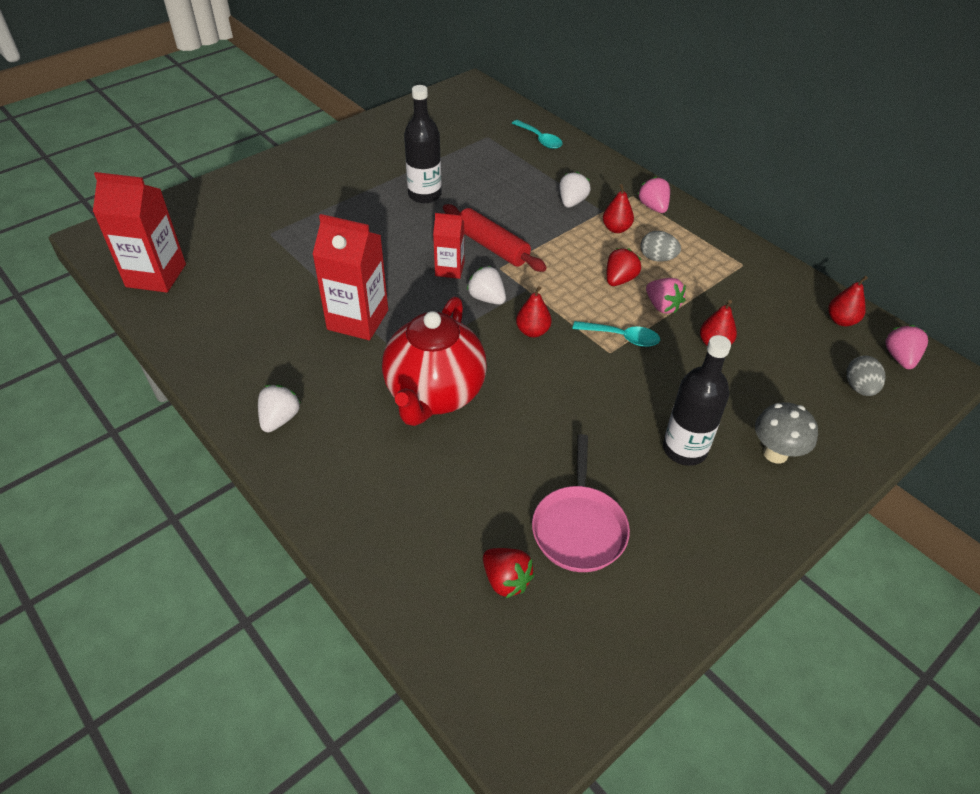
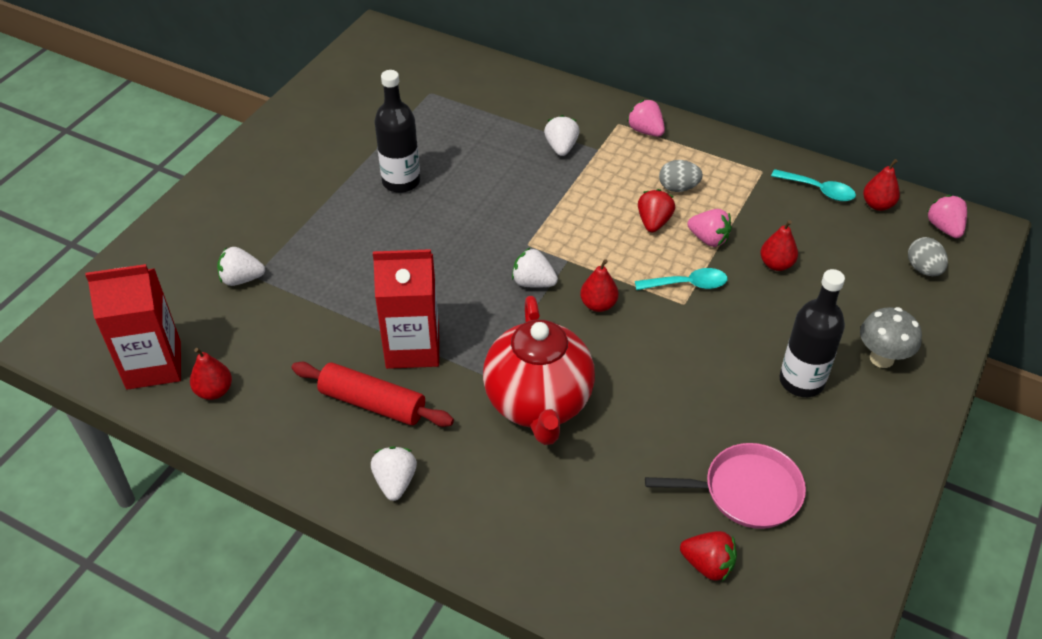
camera: 20 degrees left, 0 degrees up
red carton [433,213,464,279] -> none
red rolling pin [443,204,547,272] -> red rolling pin moved to [292,362,454,427]
turquoise spoon [512,120,563,149] -> turquoise spoon moved to [771,169,856,201]
pink pan [532,434,630,572] -> pink pan turned 75 degrees counterclockwise [645,443,806,529]
red pear [603,184,634,233] -> red pear moved to [190,348,232,400]
none -> white strawberry [217,247,265,286]

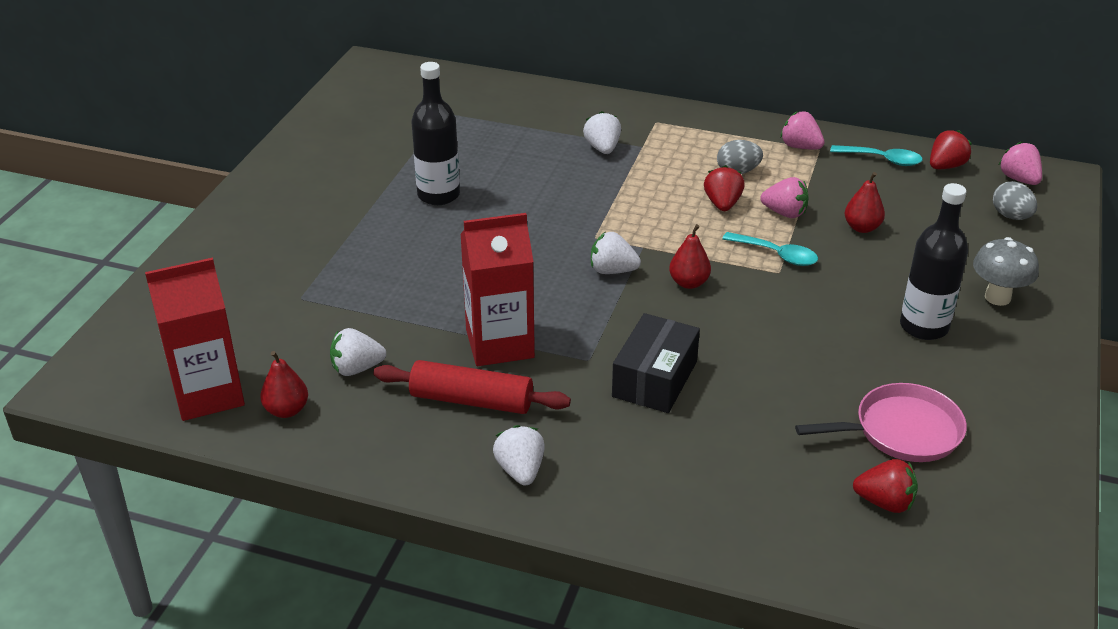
camera: 10 degrees left, 10 degrees down
white strawberry [217,247,265,286] -> white strawberry moved to [330,328,386,376]
red teapot [483,296,595,445] -> black box [612,313,700,413]
pink strawberry [627,100,665,137] -> pink strawberry moved to [780,111,825,150]
turquoise spoon [635,268,727,290] -> turquoise spoon turned 45 degrees clockwise [722,232,818,266]
red pear [863,159,900,211] -> red strawberry [930,130,972,169]

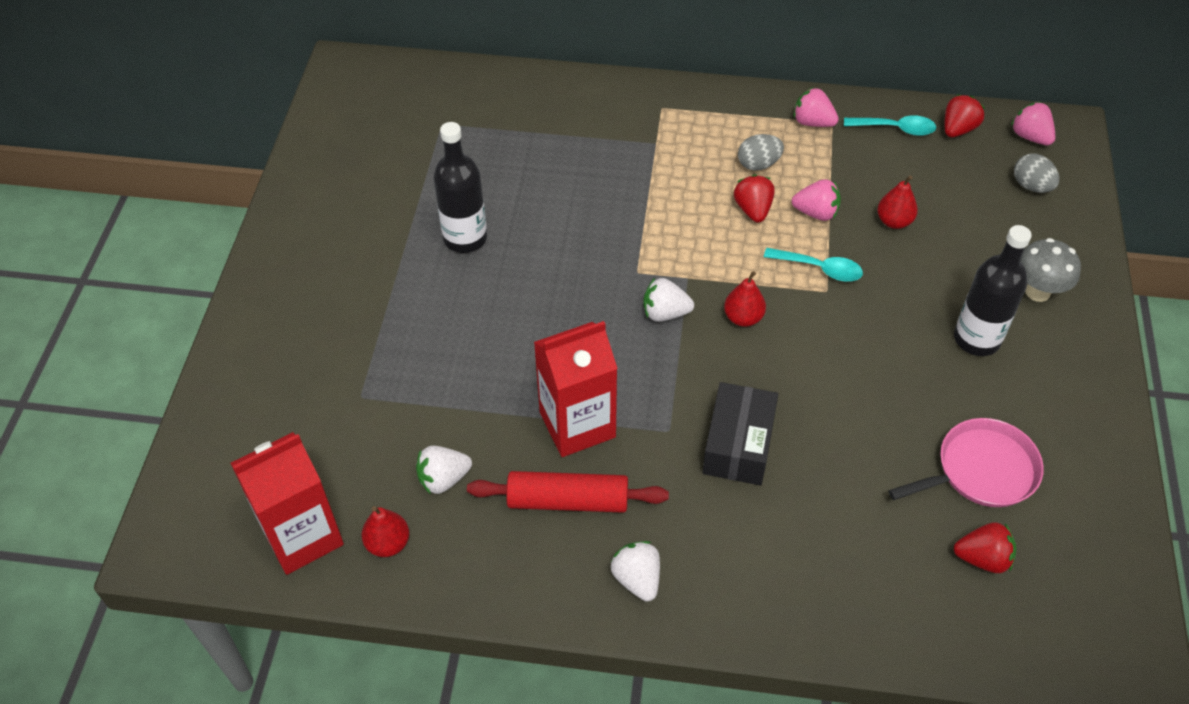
camera: 10 degrees left, 15 degrees up
white strawberry [583,111,621,154] -> none

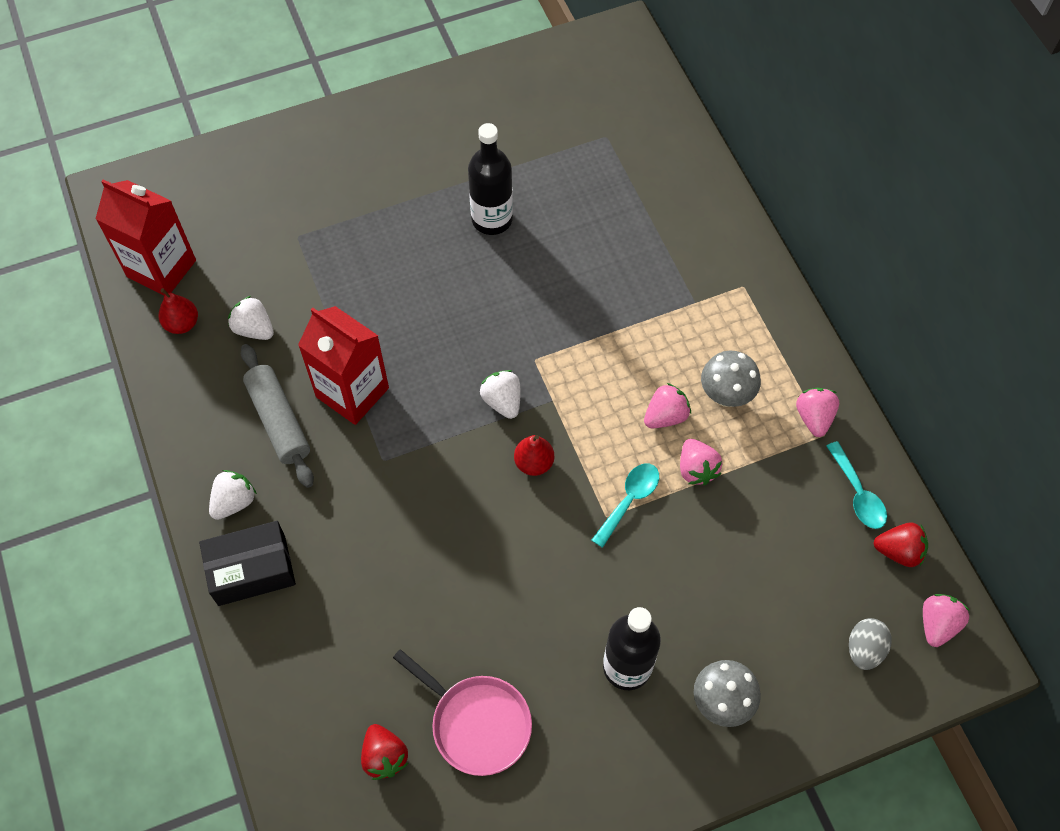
camera: 60 degrees right, 10 degrees up
red rolling pin [467,471,669,513] -> grey rolling pin [241,344,314,488]
black box [702,382,778,485] -> black box moved to [199,521,296,606]
red strawberry [734,175,775,223] -> pink strawberry [644,383,691,428]
grey egg [738,134,784,171] -> grey mushroom [701,351,761,407]
turquoise spoon [764,248,863,282] -> turquoise spoon turned 135 degrees counterclockwise [592,464,659,548]
red pear [877,175,918,229] -> none

